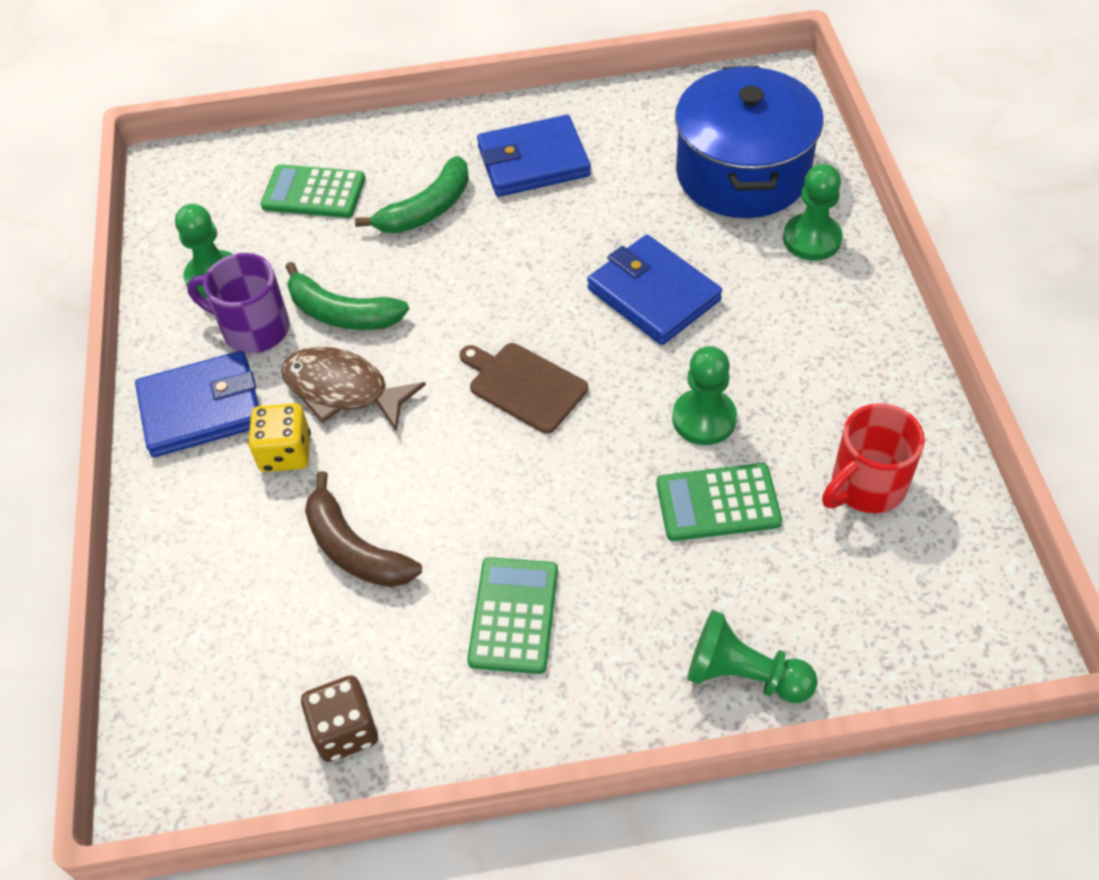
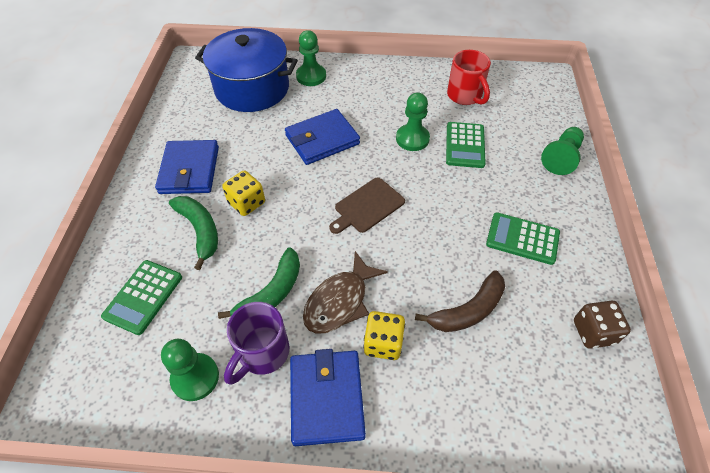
camera: 80 degrees left, 0 degrees up
none -> yellow dice [222,171,265,216]

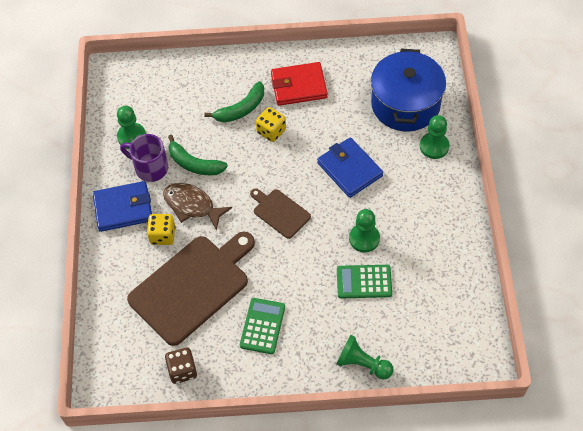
camera: 85 degrees right, 5 degrees up
green calculator [101,260,182,335] -> none
blue wallet [155,140,219,194] -> red wallet [271,62,328,106]
brown banana [415,270,505,332] -> brown cutting board [127,232,255,346]
red mug [447,50,491,105] -> none

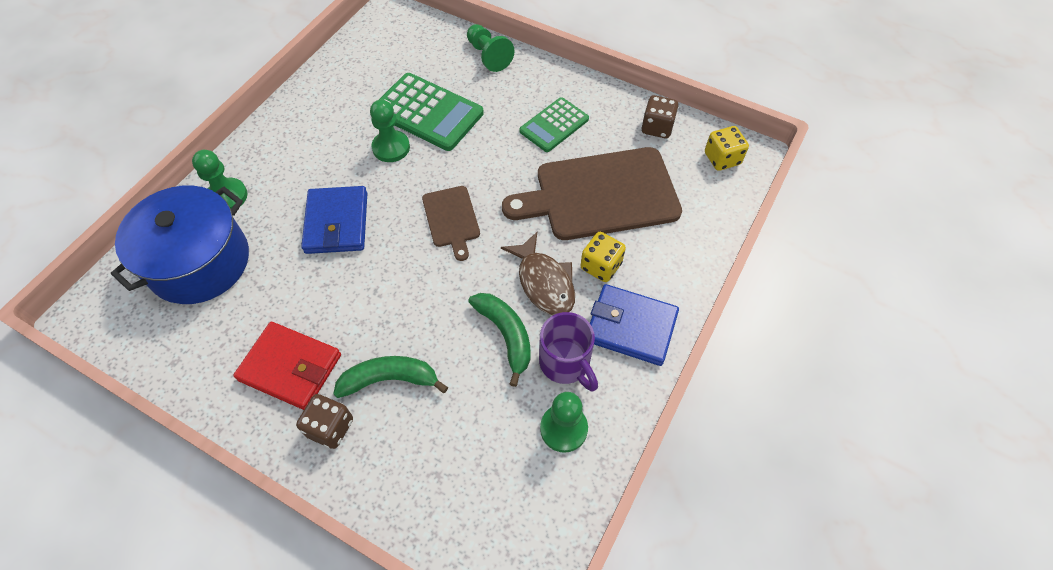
camera: 150 degrees left, 0 degrees up
yellow dice [256,107,286,142] -> yellow dice moved to [705,126,749,171]
green calculator [337,265,392,298] -> green calculator [379,73,484,151], size x1.57
none -> brown dice [296,394,353,449]

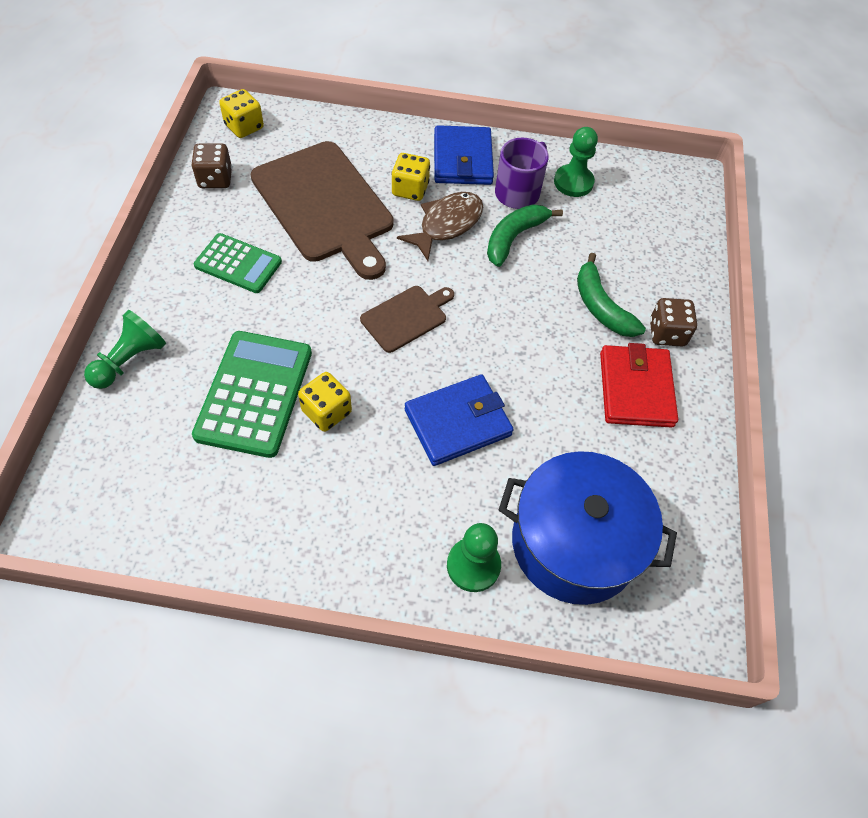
camera: 115 degrees left, 0 degrees up
green pawn [370,100,410,162] -> yellow dice [298,372,352,432]

